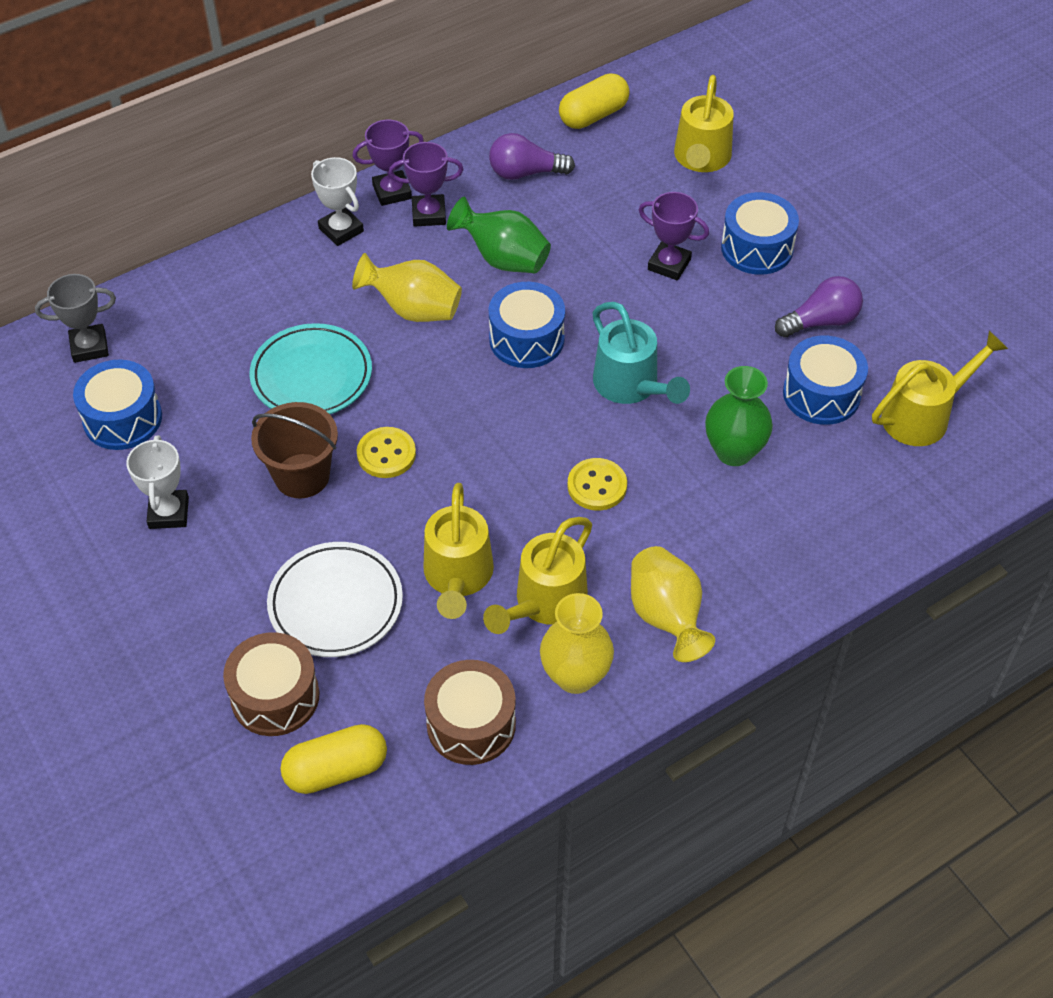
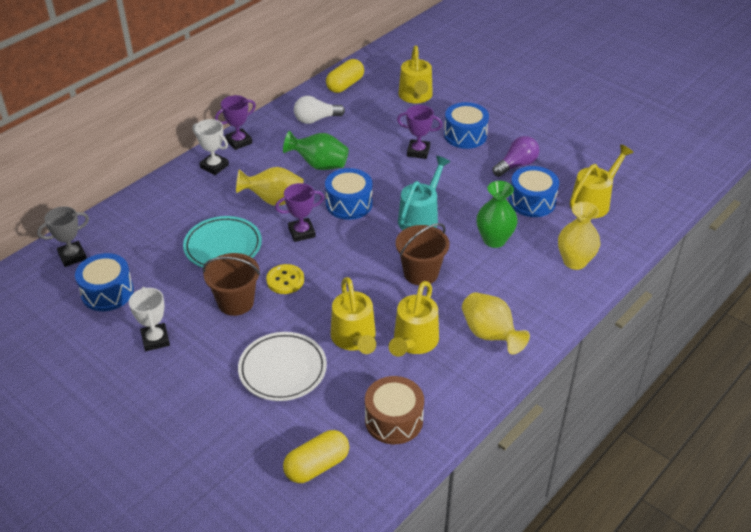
camera: 15 degrees left, 10 degrees down
brown drum [223,632,319,736] -> none
purple trophy [389,142,463,227] -> purple trophy moved to [275,183,324,242]
purple light bulb [489,133,575,180] -> white light bulb [294,96,345,124]
yellow vase [540,593,614,694] -> yellow vase moved to [558,202,601,270]
yellow button [567,458,627,511] -> brown bucket [396,223,449,285]
turquoise watering can [593,302,690,404] -> turquoise watering can turned 105 degrees counterclockwise [398,156,451,230]

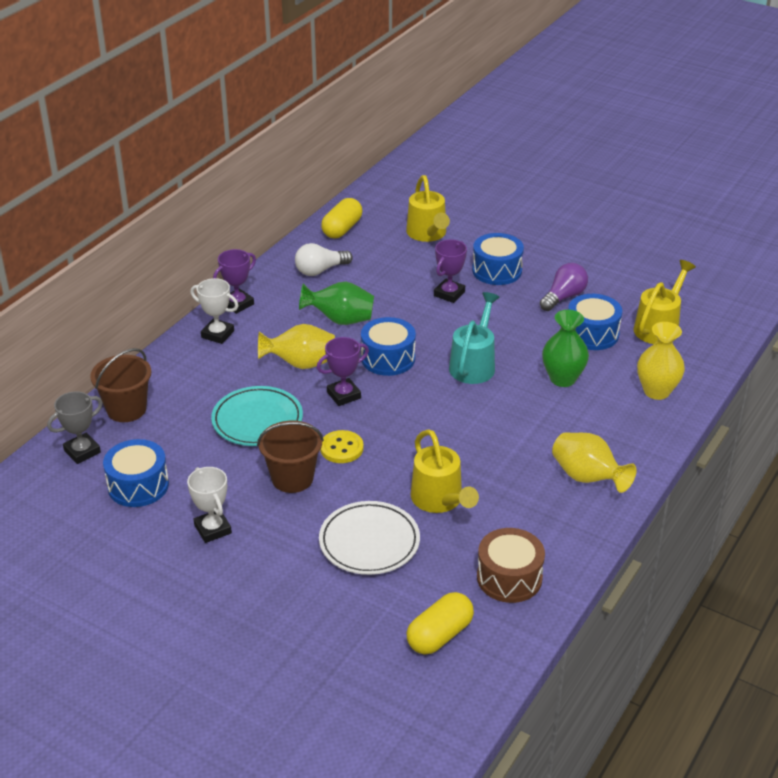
camera: 10 degrees left, 5 degrees down
yellow watering can [389,281,439,357] -> none
brown bucket [396,223,449,285] -> brown bucket moved to [90,348,151,422]
purple trophy [397,105,442,159] -> purple trophy turned 60 degrees counterclockwise [434,239,467,303]

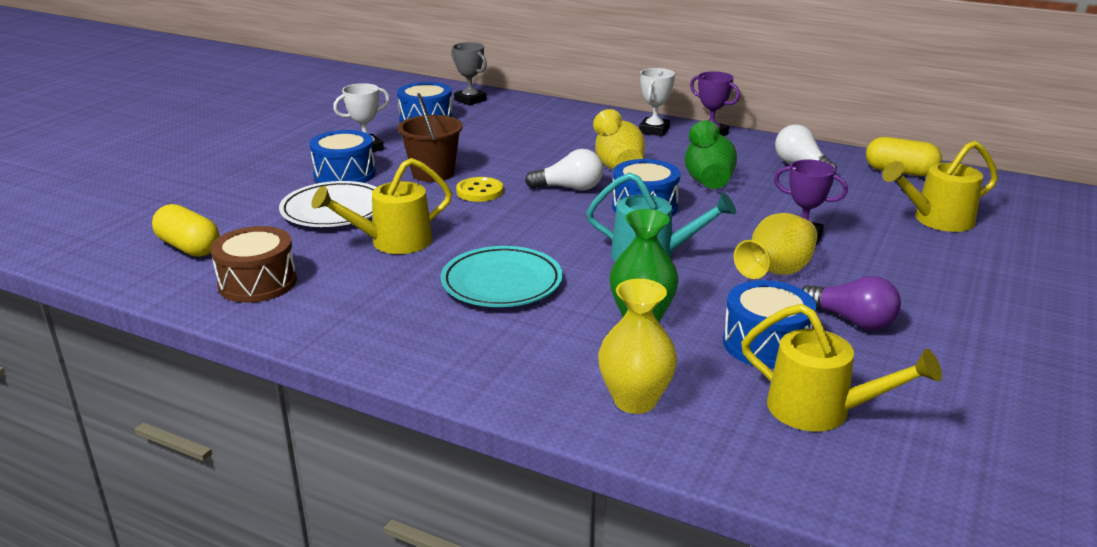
camera: 85 degrees right, 10 degrees down
brown bucket [90,348,151,422] -> none
turquoise plate [211,386,303,446] -> turquoise plate moved to [441,246,563,307]
purple trophy [317,337,369,406] -> white light bulb [525,149,603,191]
blue drum [472,233,524,285] -> blue drum moved to [309,130,376,183]
yellow vase [552,433,636,493] -> yellow vase moved to [734,213,818,279]

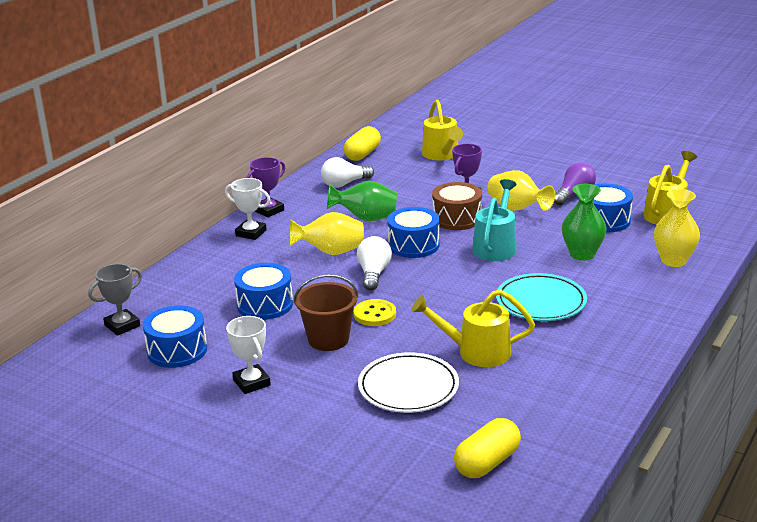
camera: 85 degrees left, 0 degrees up
brown drum [210,226,297,303] -> brown drum moved to [432,182,482,230]
blue drum [309,130,376,183] -> blue drum moved to [234,263,293,320]
yellow watering can [312,158,452,254] -> yellow watering can turned 120 degrees clockwise [411,289,535,367]

